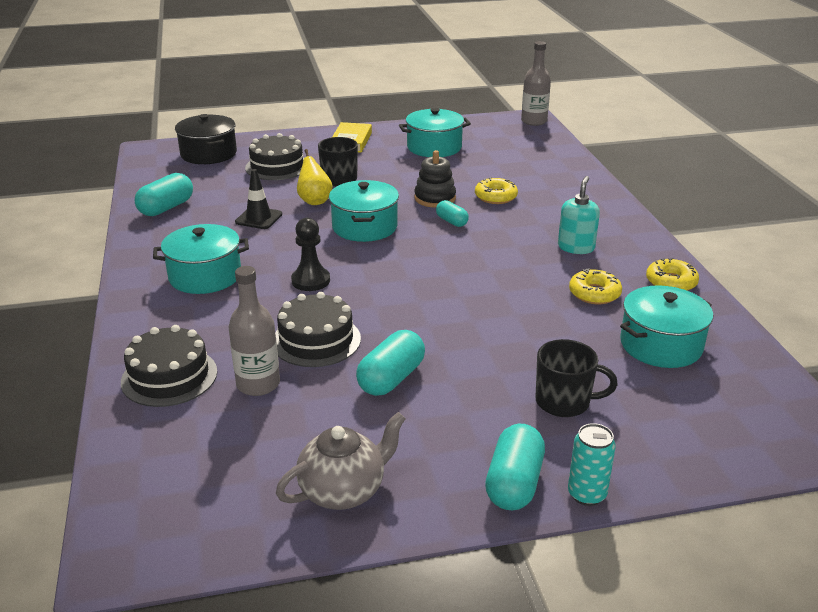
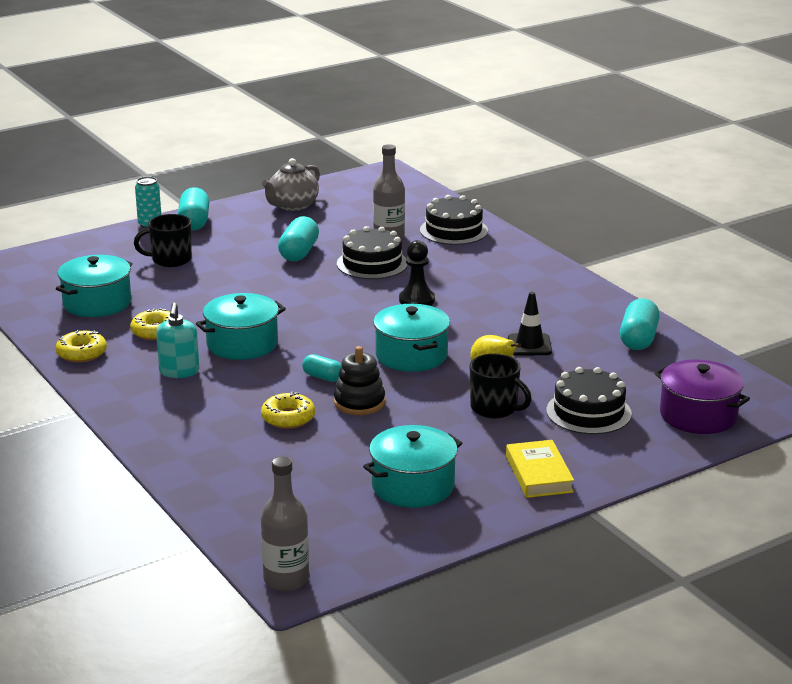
camera: 160 degrees right, 5 degrees down
turquoise pot [153,224,249,294] -> turquoise pot moved to [196,293,286,360]
black pot [175,114,237,164] -> purple pot [654,360,750,434]

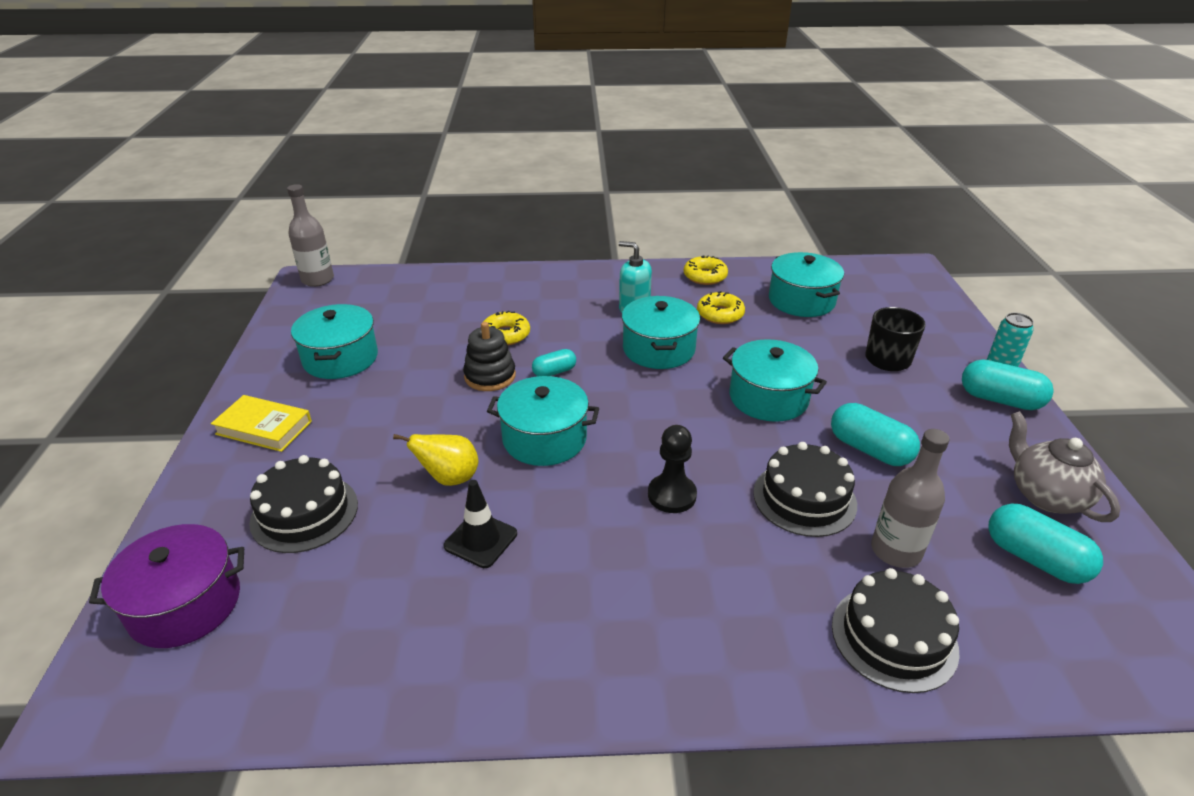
camera: 120 degrees right, 10 degrees up
black mug [470,354,532,419] -> none
turquoise capsule [620,298,660,350] -> turquoise capsule moved to [989,504,1103,584]
none -> turquoise pot [723,339,827,422]

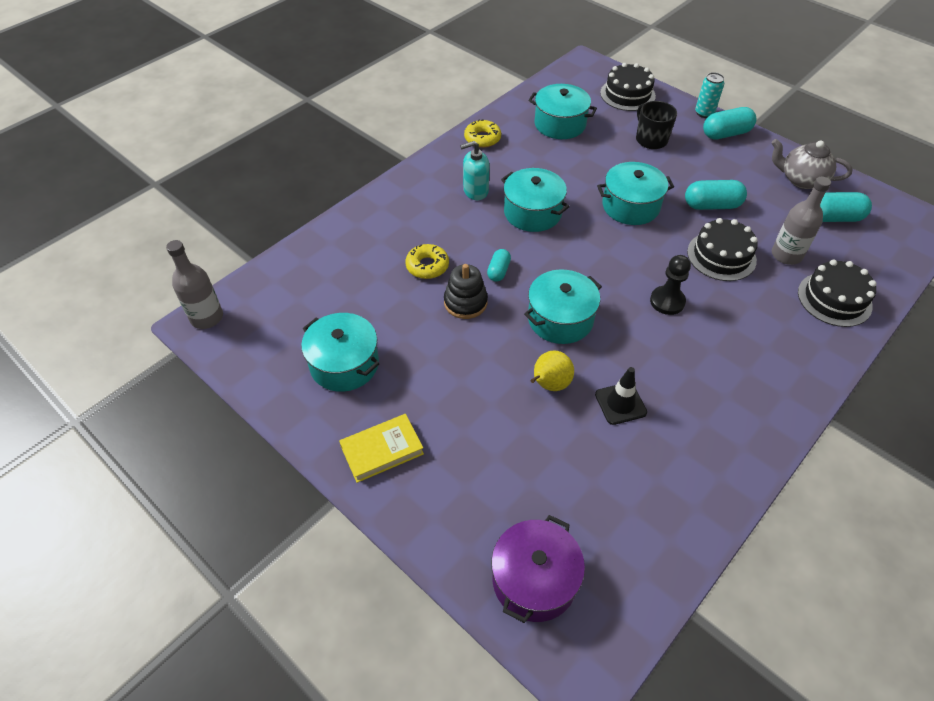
camera: 45 degrees left, 15 degrees up
black cake [249,455,358,553] -> black cake moved to [600,63,656,111]
yellow donut [697,291,745,324] -> none

